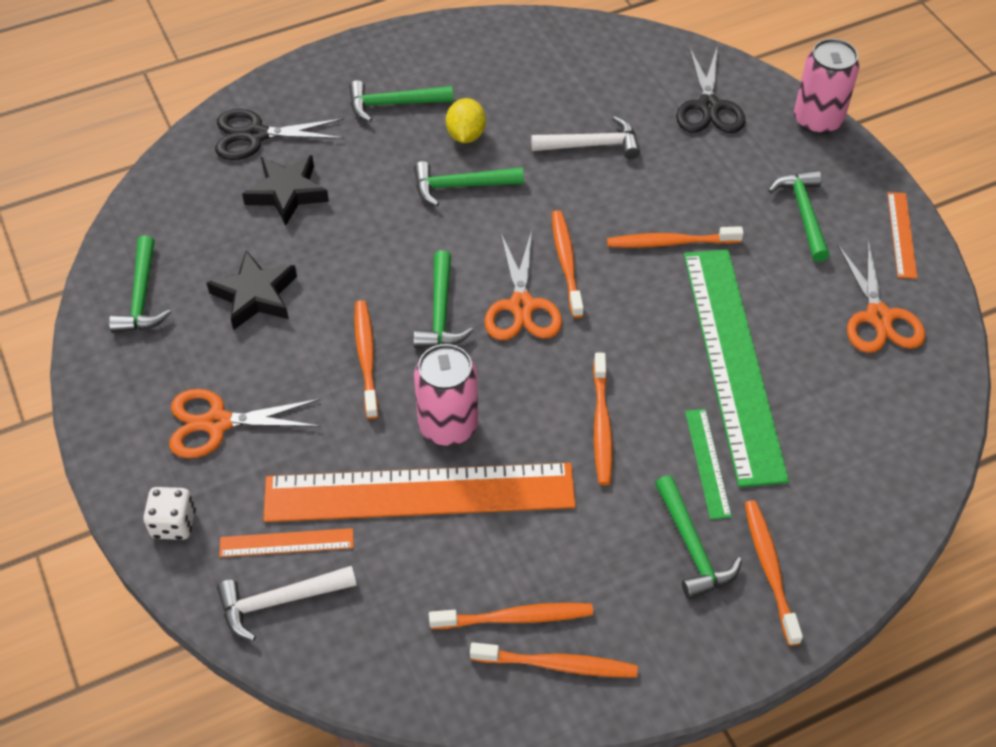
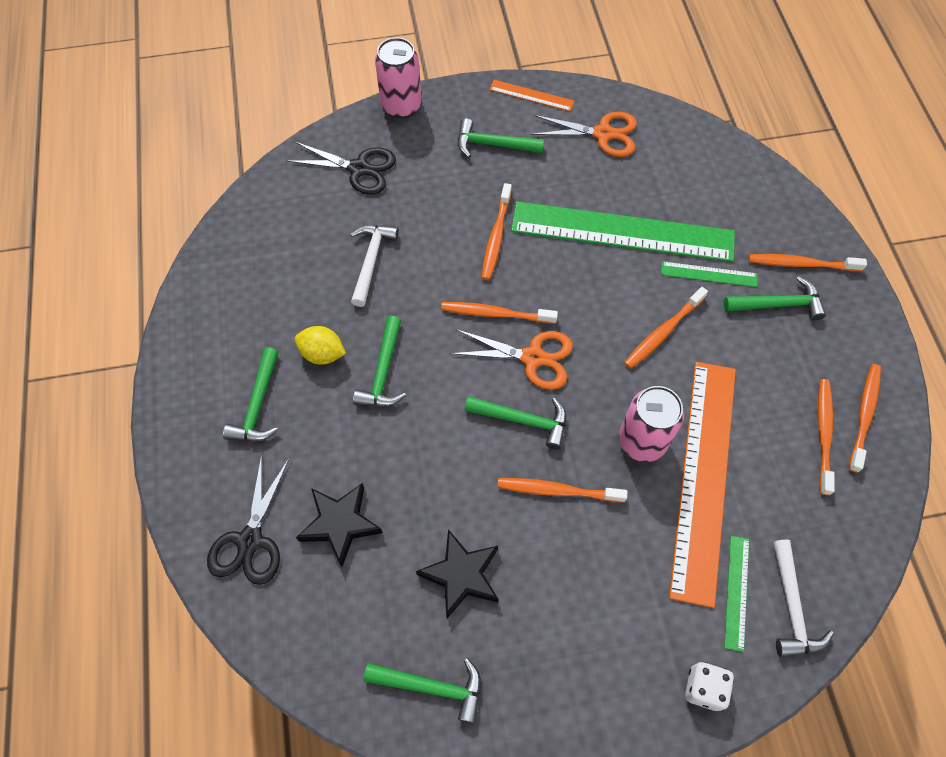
camera: 75 degrees left, 10 degrees up
orange scissors [169,389,321,458] -> none
orange ruler [219,528,354,557] -> green ruler [724,536,749,652]
orange toothbrush [593,353,612,485] -> orange toothbrush turned 120 degrees clockwise [624,287,708,369]

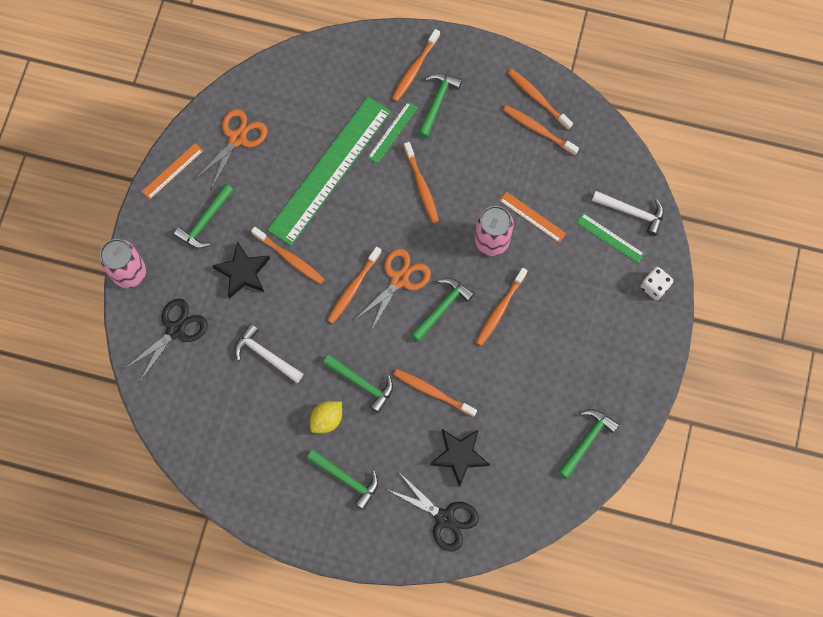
camera: 65 degrees left, 10 degrees up
black star [416,529,498,618] -> black star moved to [212,241,270,298]
orange ruler [669,362,736,608] -> orange ruler [499,192,566,243], size x0.42
none -> orange toothbrush [393,369,477,417]

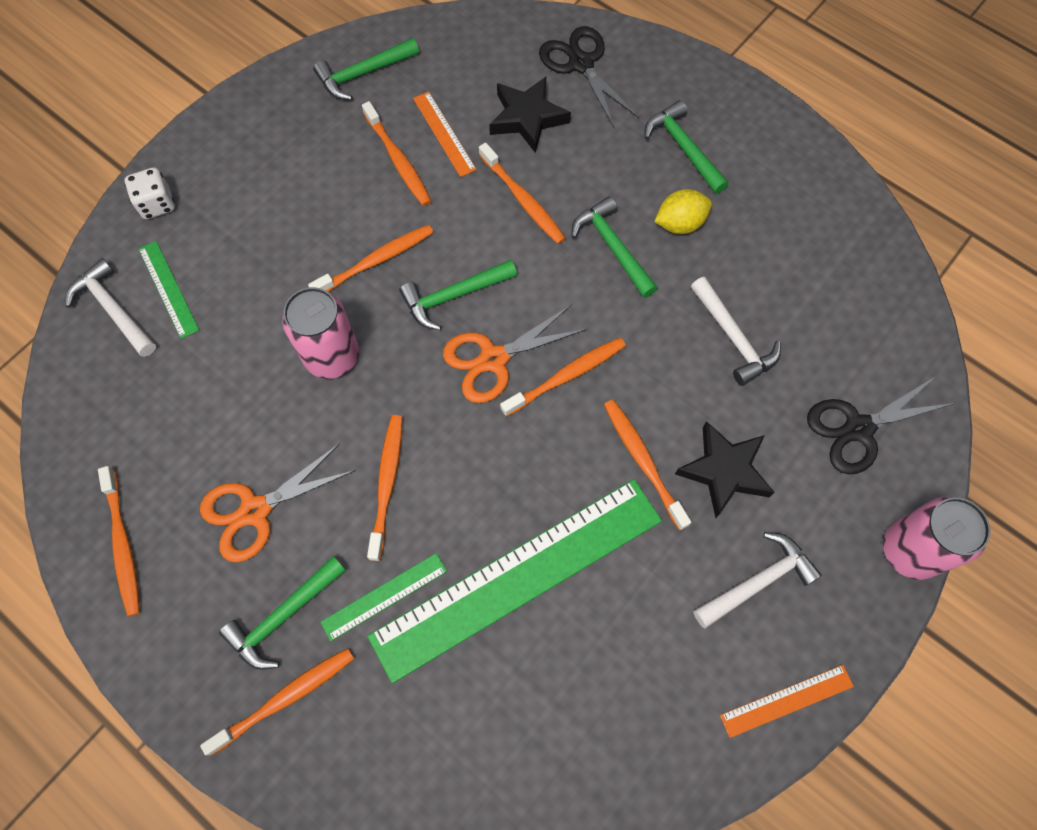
camera: 155 degrees left, 5 degrees down
green hammer [174,184,234,249] -> white hammer [694,532,822,629]
orange scissors [194,109,267,189] -> orange scissors moved to [200,443,355,562]
orange ruler [499,192,566,243] -> orange ruler moved to [413,91,477,177]
orange toothbrush [503,105,579,155] -> orange toothbrush moved to [362,101,431,206]

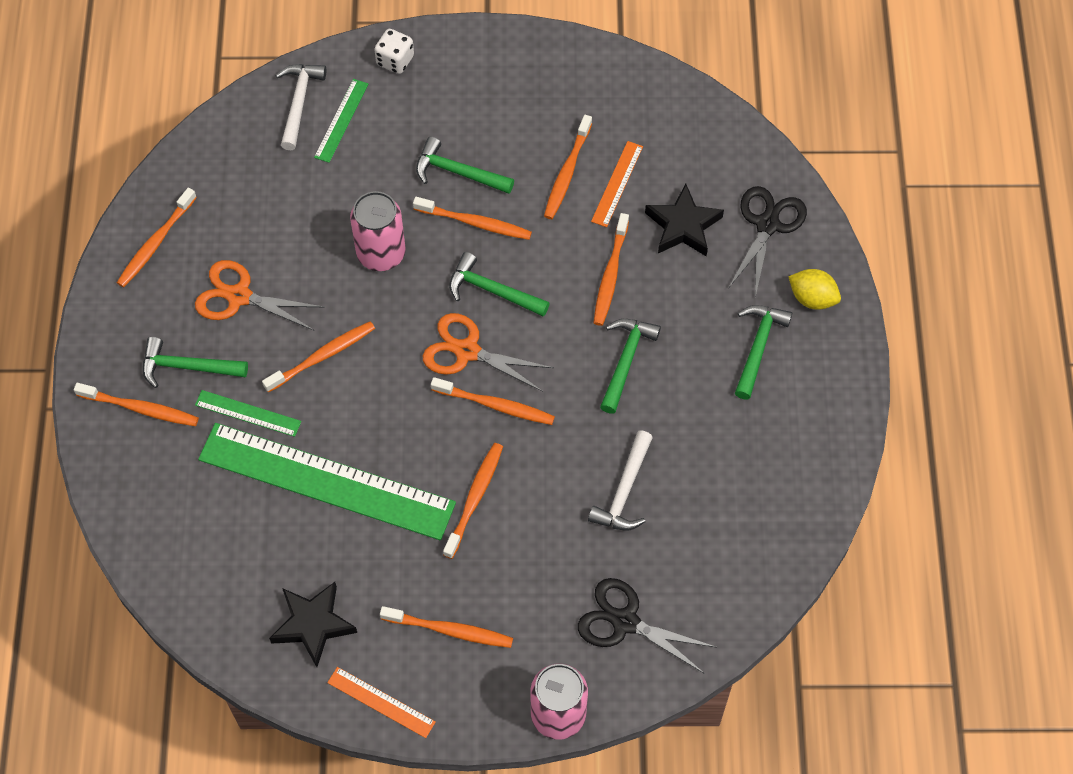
camera: 50 degrees right, 5 degrees down
green hammer [313,38,419,100] -> green hammer moved to [416,137,514,194]
yellow lemon [654,189,712,234] -> yellow lemon moved to [788,269,841,310]
black star [675,421,774,518] -> black star moved to [269,582,357,667]
white hammer [694,532,822,629] -> orange toothbrush [380,606,513,648]

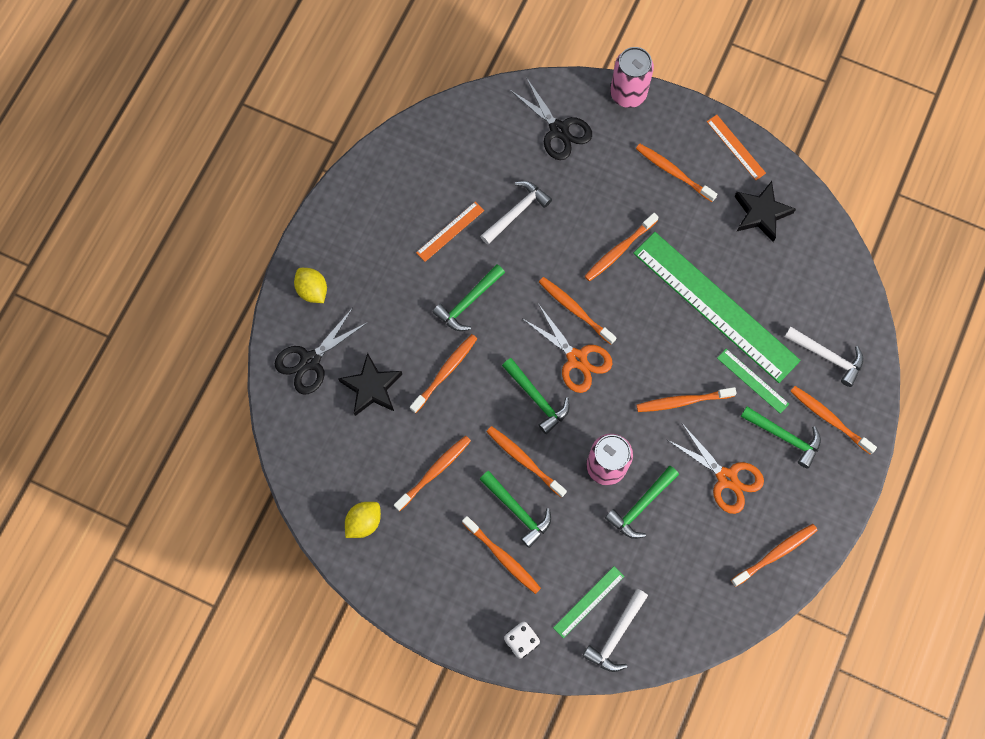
camera: 155 degrees left, 10 degrees up
orange ruler [591,141,643,227] -> orange ruler moved to [416,201,484,262]
green hammer [735,305,792,399] -> green hammer moved to [605,466,679,539]
none -> yellow lemon [345,502,381,538]
none -> orange toothbrush [462,516,541,594]
none -> white hammer [784,327,864,387]

